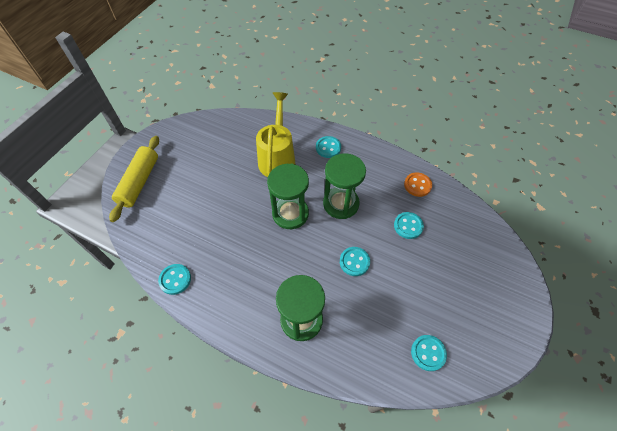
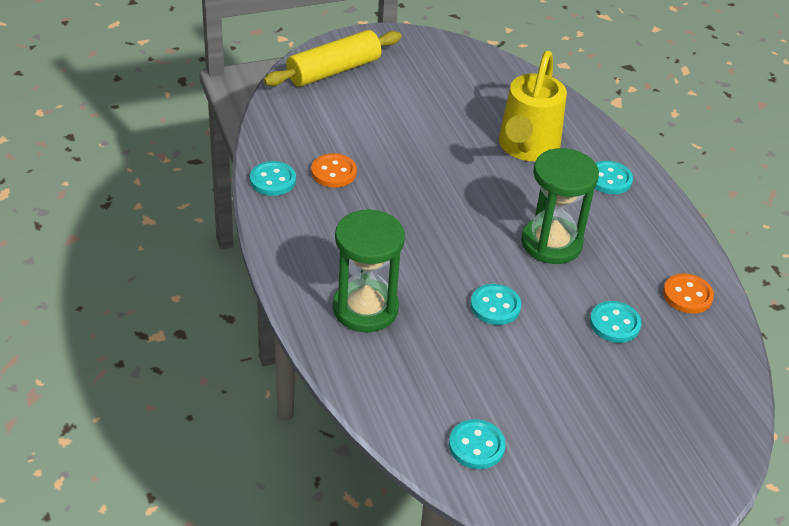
camera: 40 degrees right, 15 degrees down
yellow watering can [256,92,295,177] -> yellow watering can turned 150 degrees clockwise [499,51,567,161]
green hourglass [267,163,309,229] -> none
none -> orange button [311,153,357,187]

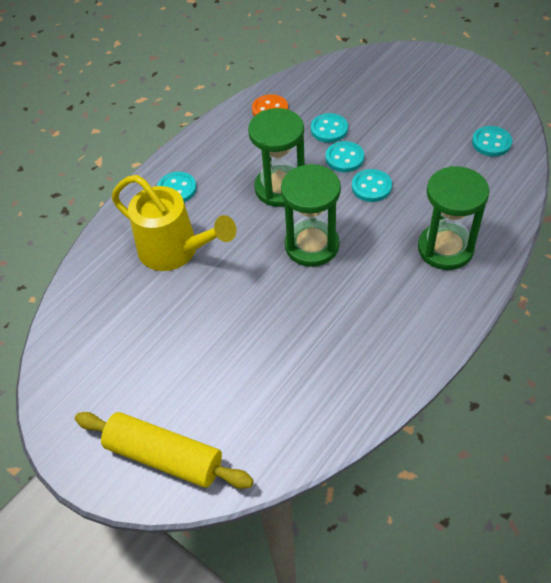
camera: 115 degrees left, 10 degrees up
turquoise button [250,161,296,196] -> turquoise button moved to [326,141,364,172]
orange button [311,153,357,187] -> none
yellow watering can [499,51,567,161] -> yellow watering can turned 45 degrees clockwise [112,175,236,271]
none -> green hourglass [281,164,341,267]

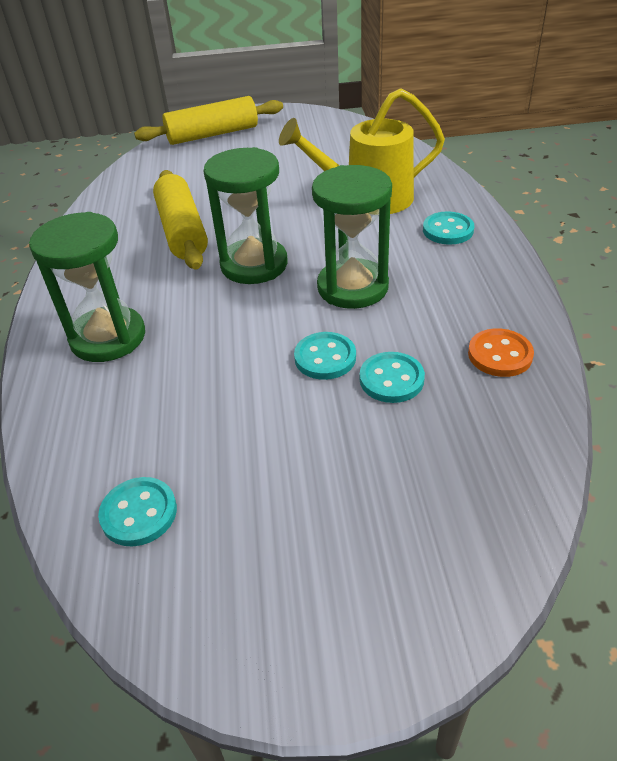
camera: 135 degrees right, 10 degrees down
turquoise button [352,169,392,202] -> none
none -> yellow rolling pin [153,170,208,270]

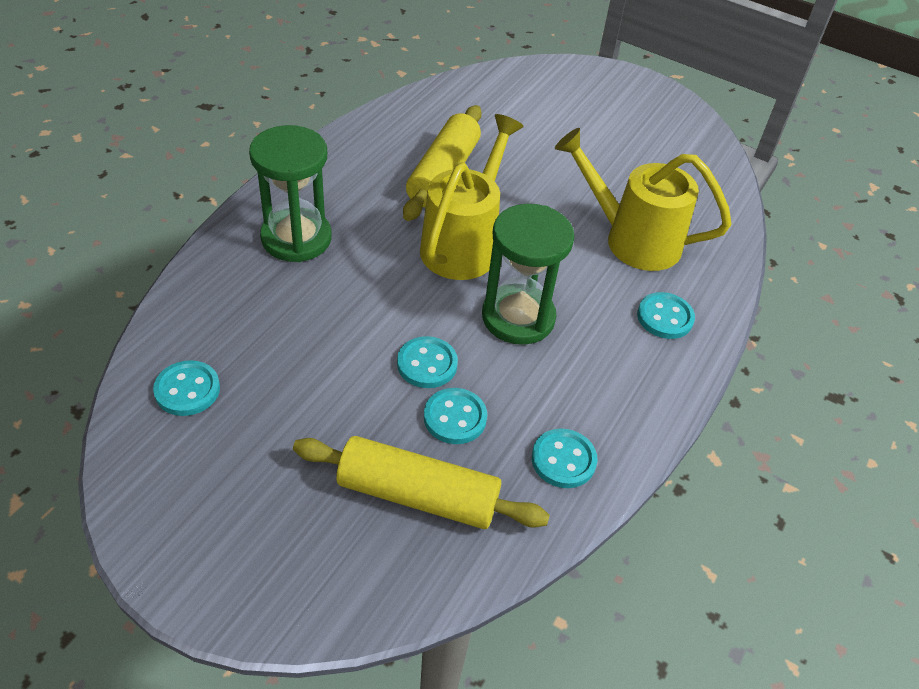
camera: 30 degrees right, 5 degrees up
yellow rolling pin [134,96,283,145] -> yellow rolling pin moved to [293,436,550,529]
green hourglass [204,147,287,284] -> yellow watering can [420,114,524,280]
orange button [468,328,534,377] -> turquoise button [532,429,597,488]

